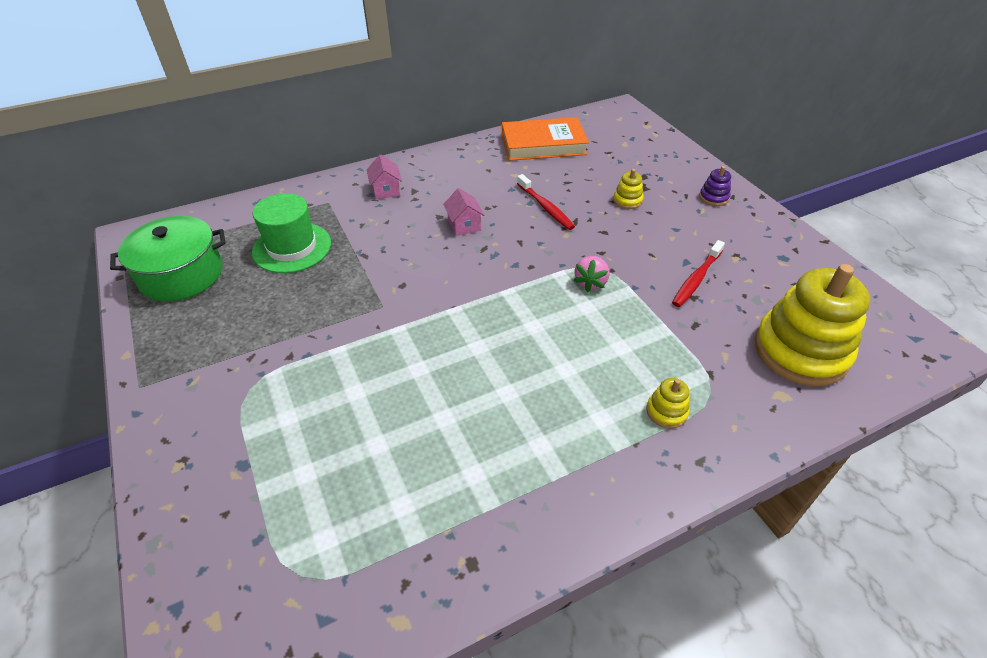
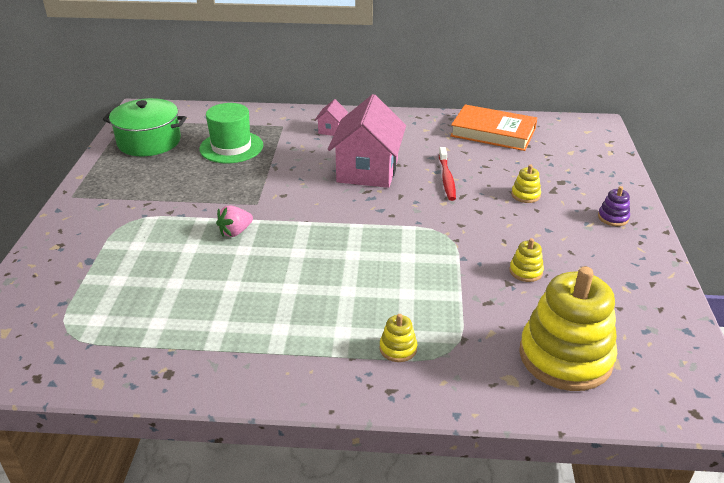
camera: 30 degrees right, 10 degrees down
pink house [443,188,484,236] -> pink house [328,94,406,188], size x2.24
pink strawberry [573,256,610,292] -> pink strawberry moved to [216,206,253,237]
red toothbrush [672,240,725,307] -> yellow stacking toy [509,238,544,282]

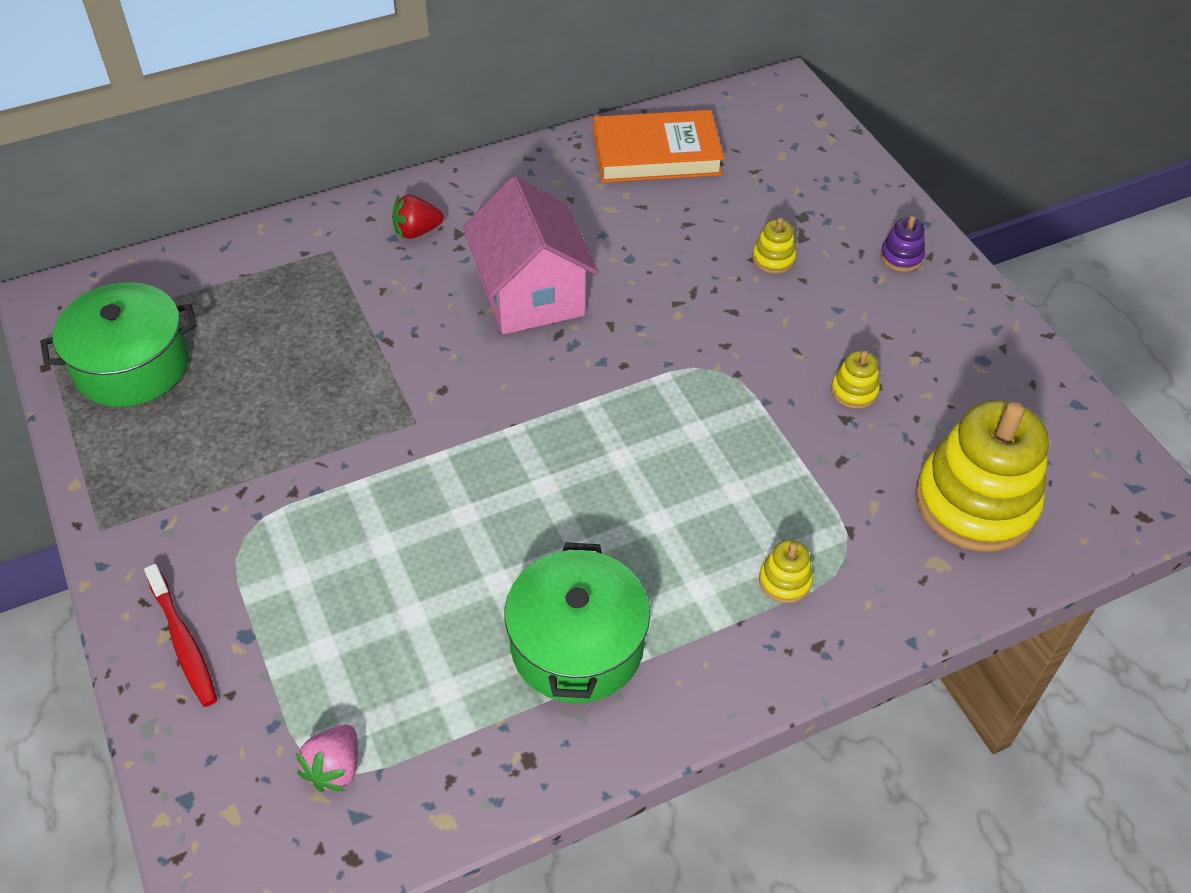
camera: 30 degrees left, 15 degrees up
green hat [199,103,263,163] -> none
pink strawberry [216,206,253,237] -> pink strawberry moved to [296,725,358,792]
pink house [315,99,348,136] -> red strawberry [392,195,444,239]
red toothbrush [439,147,456,201] -> red toothbrush moved to [144,564,217,707]
none -> green pot [504,542,650,703]

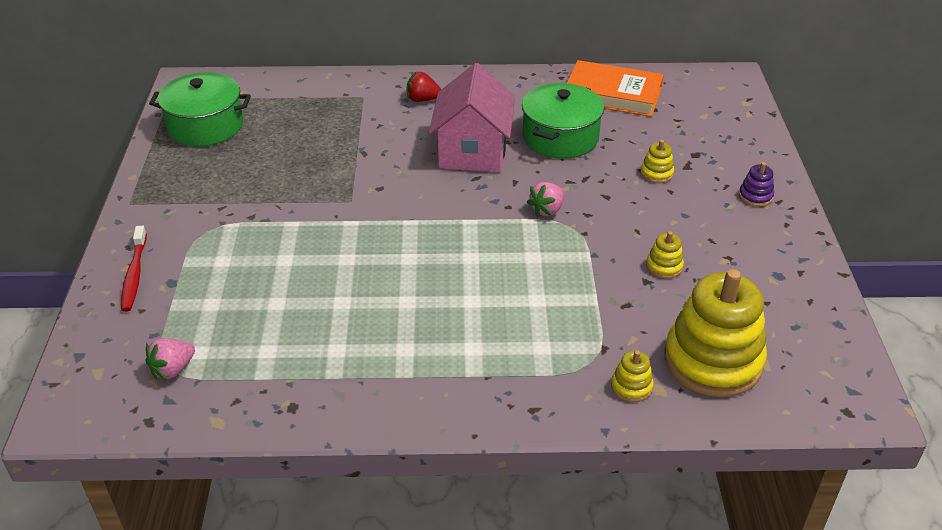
camera: 25 degrees right, 10 degrees down
green pot [504,542,650,703] -> green pot moved to [522,83,604,159]
yellow stacking toy [759,540,813,603] -> yellow stacking toy moved to [611,350,654,402]
none -> pink strawberry [527,182,564,217]

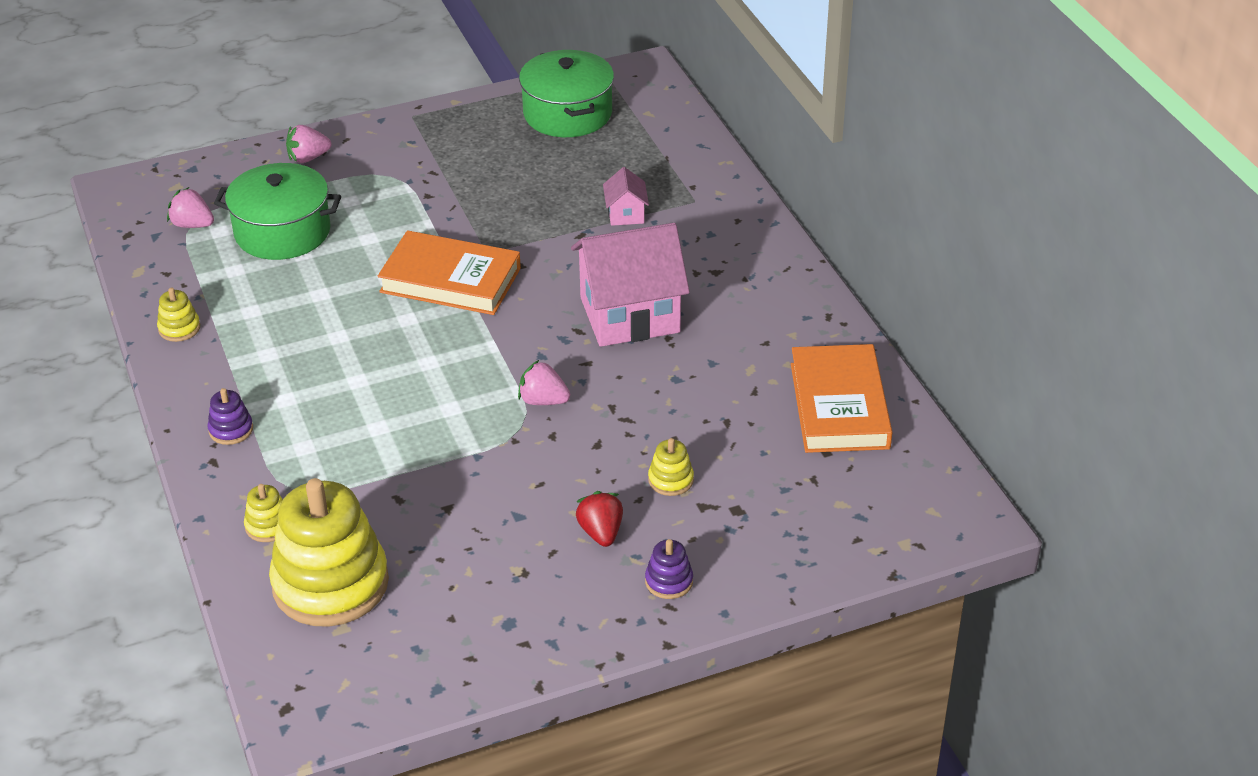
camera: 70 degrees right, 0 degrees up
red toothbrush [121,226,147,312] -> pink strawberry [286,125,331,163]
red strawberry [407,71,441,102] -> red strawberry moved to [576,491,623,547]
green pot [522,83,604,159] -> green pot moved to [214,163,341,260]
yellow stacking toy [646,231,684,279] -> yellow stacking toy moved to [157,288,200,342]
none -> purple stacking toy [207,388,253,445]
none -> orange book [378,230,521,315]
none -> pink house [603,167,649,226]

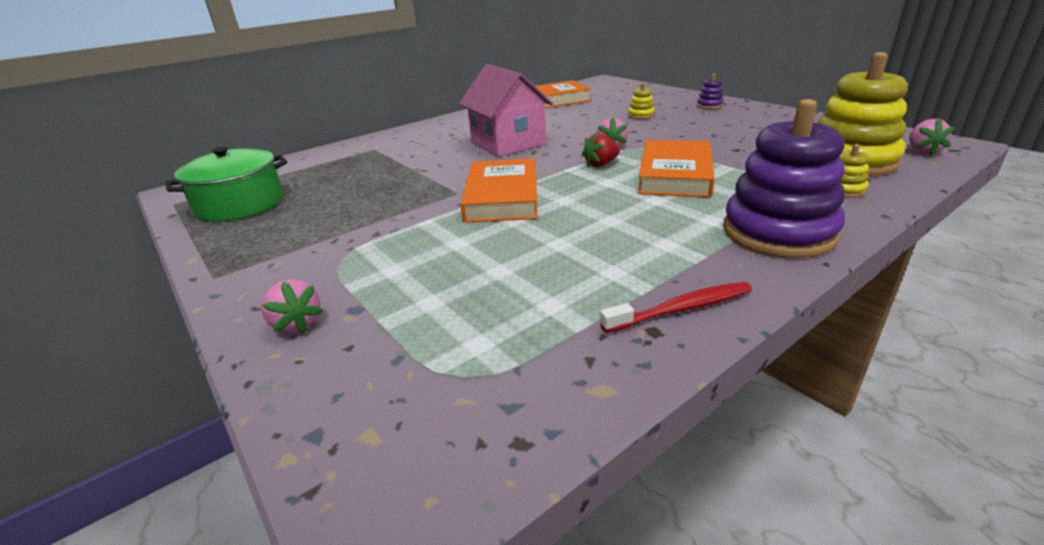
camera: 105 degrees left, 10 degrees down
yellow stacking toy [157,288,200,342] -> red toothbrush [600,282,752,333]
pink strawberry [167,187,214,228] -> pink strawberry moved to [909,118,955,156]
purple stacking toy [207,388,253,445] -> purple stacking toy [723,99,845,258], size x2.42
green pot [214,163,341,260] -> none
red strawberry [576,491,623,547] -> red strawberry moved to [582,132,620,167]
pink house [603,167,649,226] -> none
none -> orange book [638,140,715,198]

